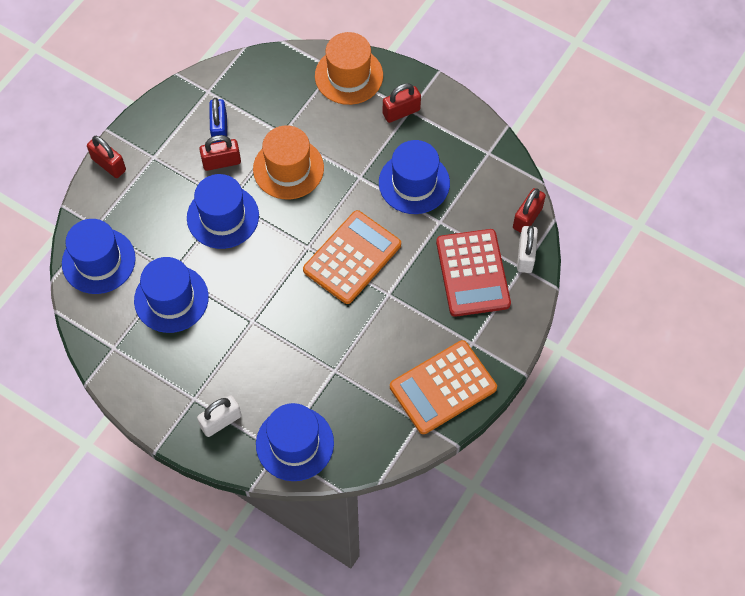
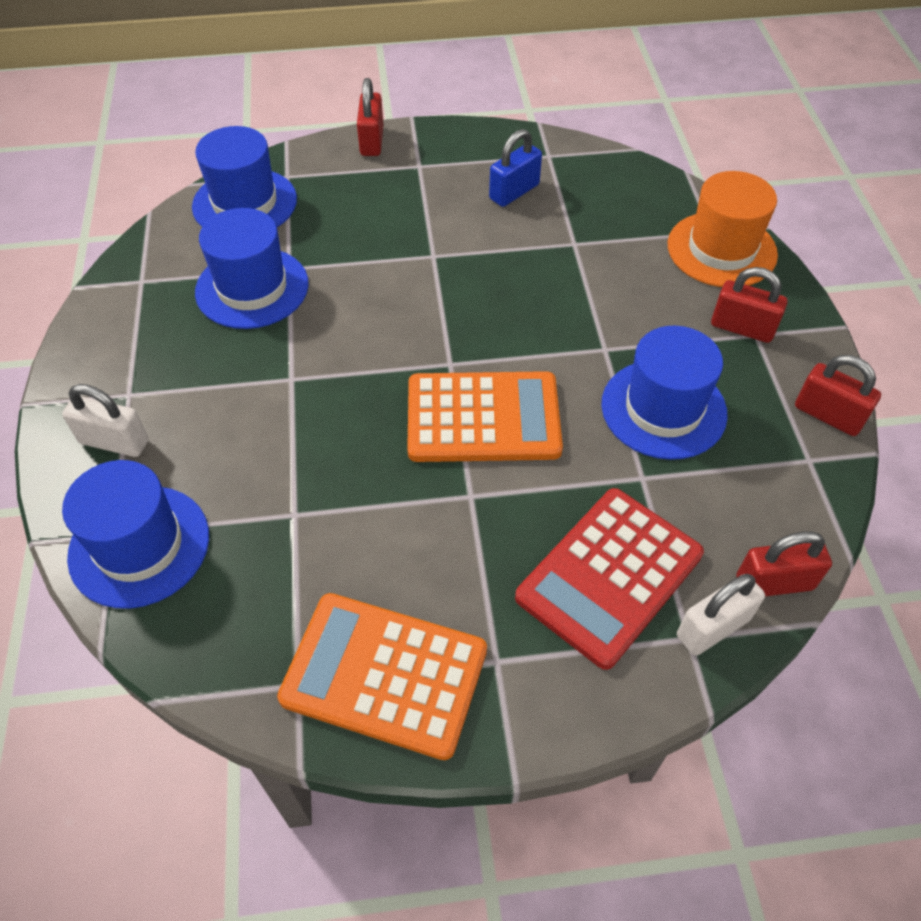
camera: 50 degrees right, 10 degrees down
blue hat [187,174,259,249] -> none
red padlock [199,135,241,171] -> red padlock moved to [795,355,881,436]
orange hat [253,125,324,199] -> none

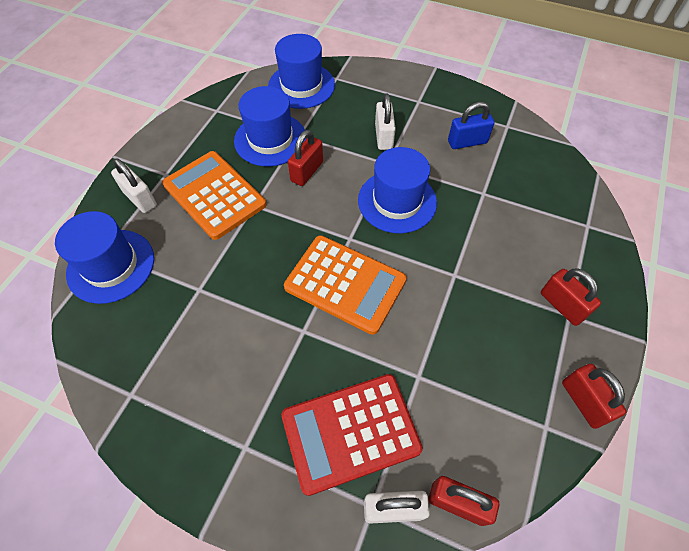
camera: 30 degrees right, 5 degrees up
orange calculator [277,593,487,760] -> orange calculator moved to [162,151,266,240]
red padlock [357,78,384,156] -> red padlock moved to [288,130,323,186]
blue hat [601,326,728,460] -> blue hat moved to [358,147,437,234]
orange hat [668,171,778,287] -> none
none -> white padlock [375,94,396,150]

